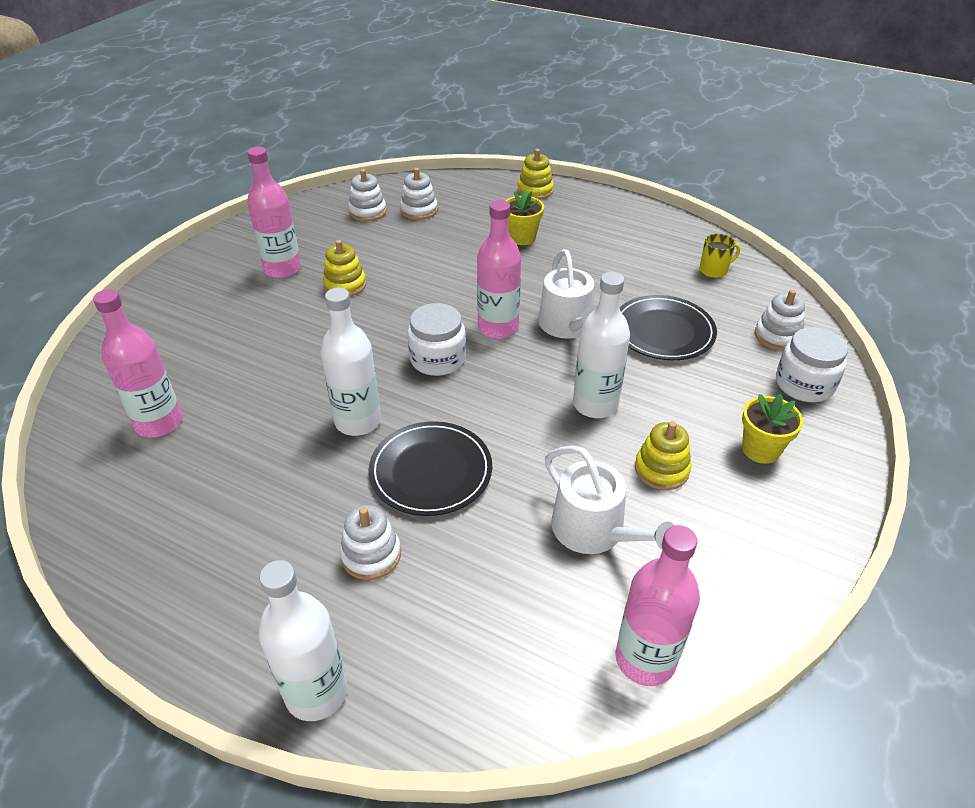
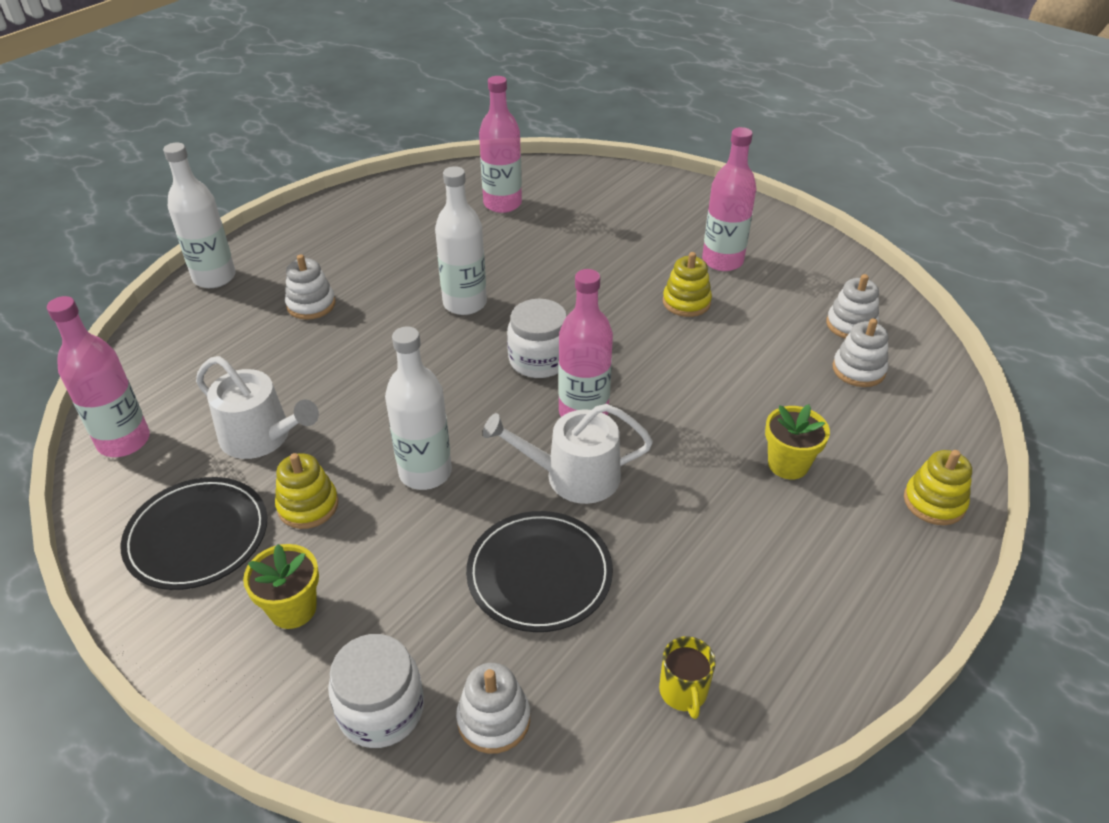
camera: 100 degrees right, 0 degrees up
black plate [369,421,492,516] -> black plate moved to [120,477,267,590]
white watering can [545,446,675,554] -> white watering can turned 120 degrees counterclockwise [196,356,319,459]

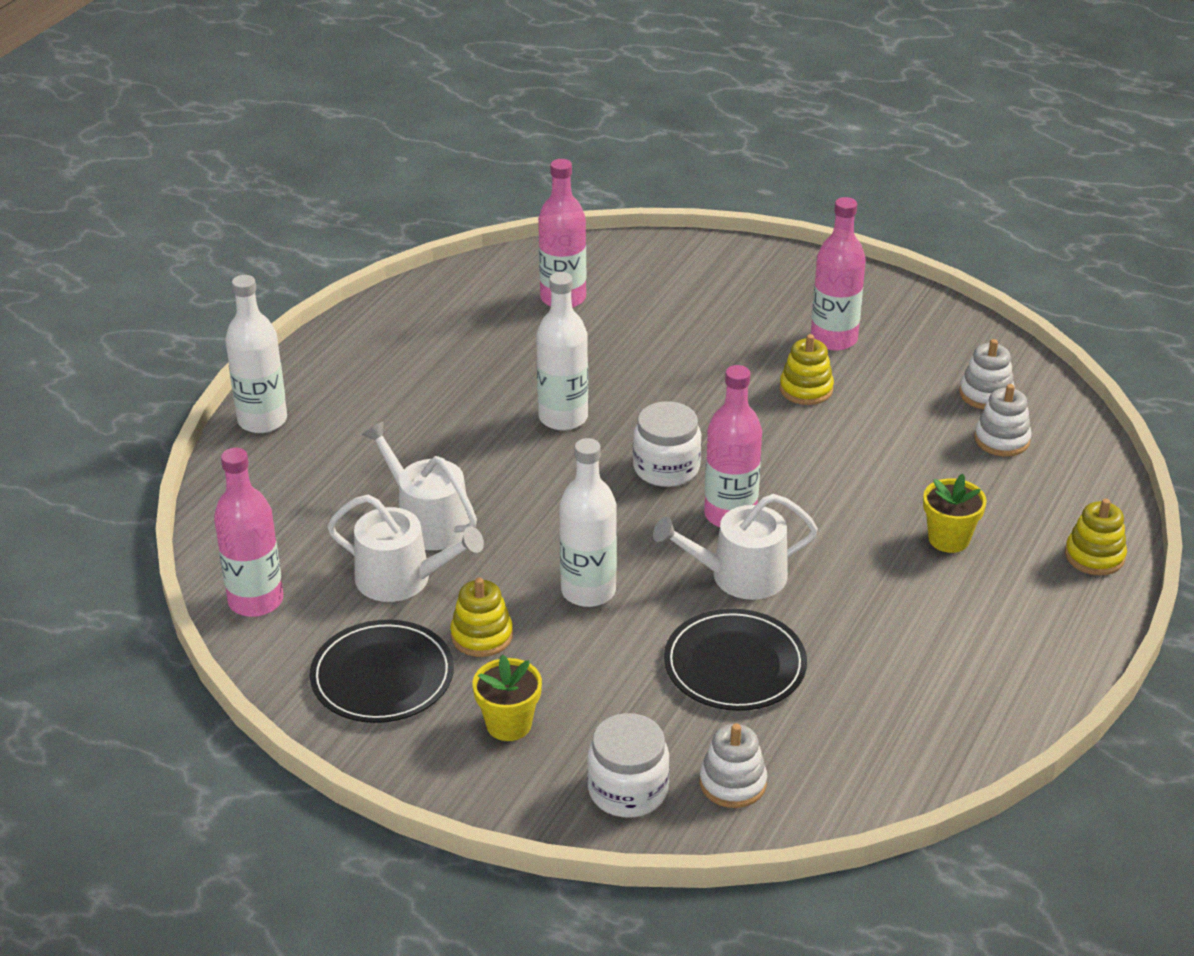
camera: 10 degrees left, 5 degrees down
white stacking toy [285,254,336,320] -> none
yellow mug [659,636,716,719] -> none
none -> white watering can [362,421,477,550]

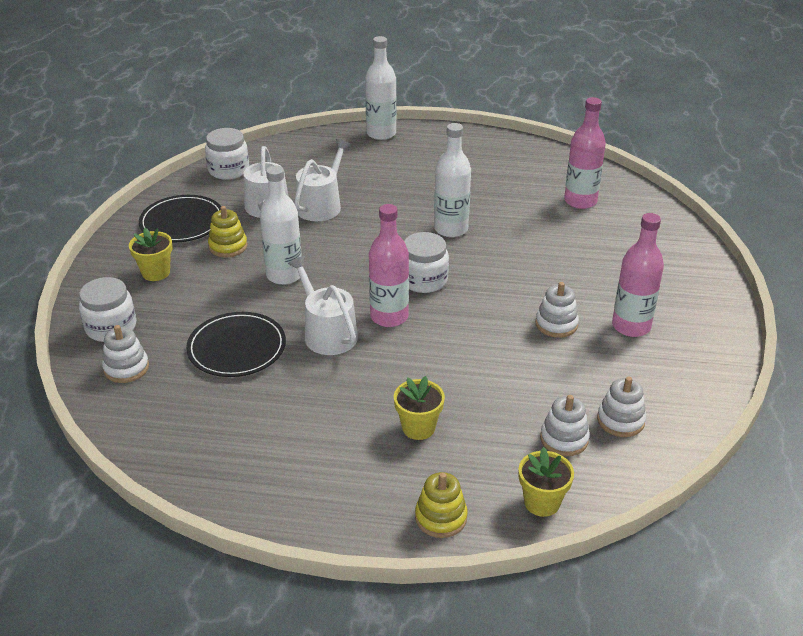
camera: 70 degrees right, 0 degrees up
pink bottle [214,448,283,617] -> white jar [205,128,249,180]
yellow stacking toy [780,334,834,405] -> white stacking toy [535,282,579,338]
none -> yellow flower pot [519,447,574,517]

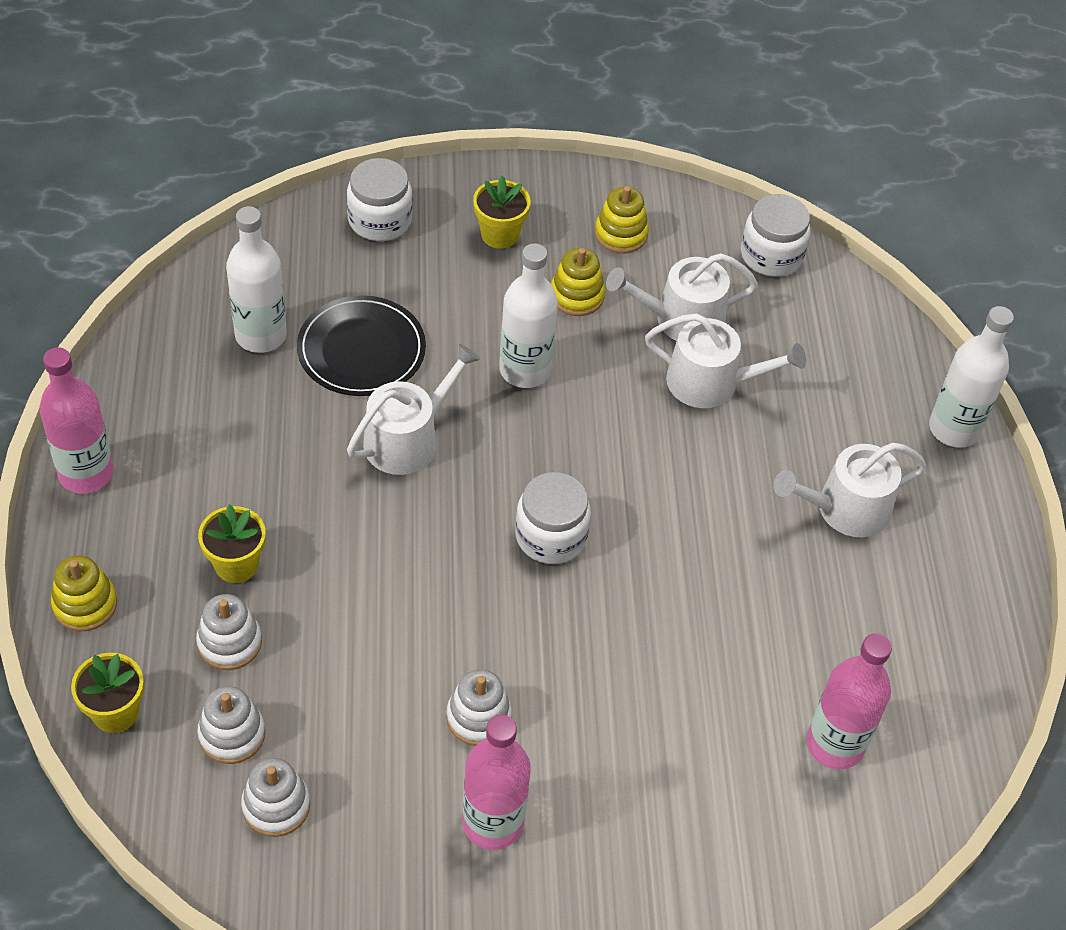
camera: 75 degrees right, 15 degrees up
white stacking toy [102,325,149,383] -> white stacking toy moved to [196,594,262,670]
black plate [139,195,221,242] -> yellow stacking toy [595,186,649,253]
pink bottle [369,204,409,327] -> pink bottle moved to [39,347,114,494]
white bottle [434,123,471,238] -> white bottle moved to [226,206,287,353]
none -> white watering can [773,443,926,537]

